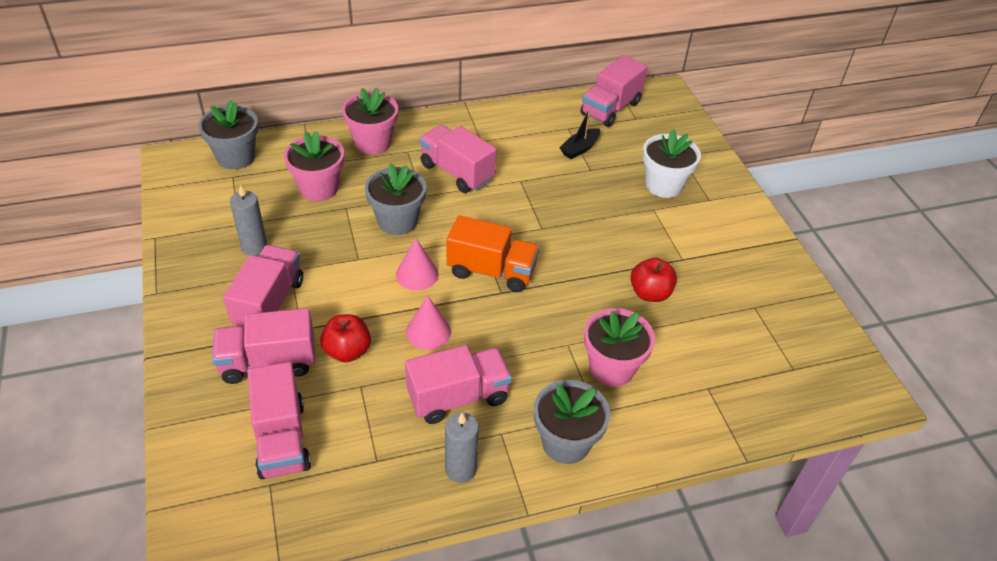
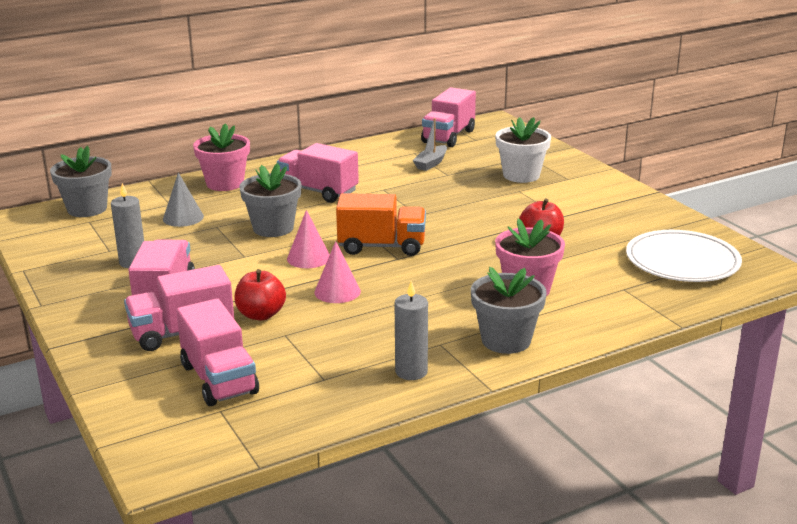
camera: 10 degrees left, 20 degrees down
pink flower pot [284,131,344,201] -> grey cone [163,172,204,227]
pink truck [405,345,512,424] -> none
black boat [559,108,600,159] -> grey boat [412,118,447,171]
none -> white plate [626,230,742,282]

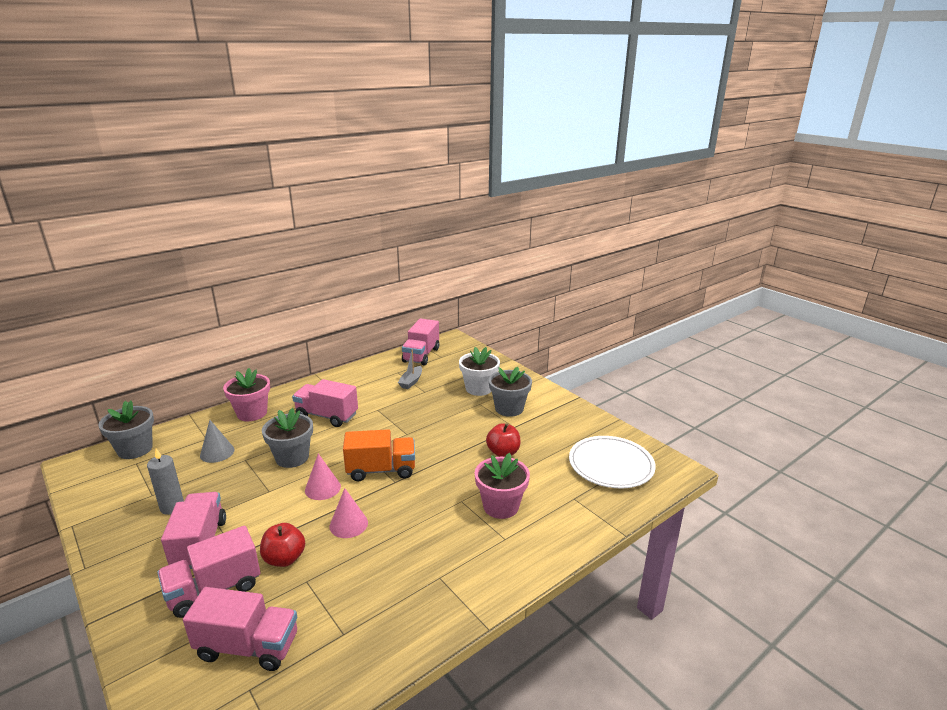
camera: 10 degrees left, 0 degrees up
pink truck [176,298,259,406] -> pink truck turned 45 degrees counterclockwise [183,587,297,671]
grey candle [395,281,428,380] -> none
grey flower pot [471,267,547,354] -> grey flower pot moved to [489,367,532,417]

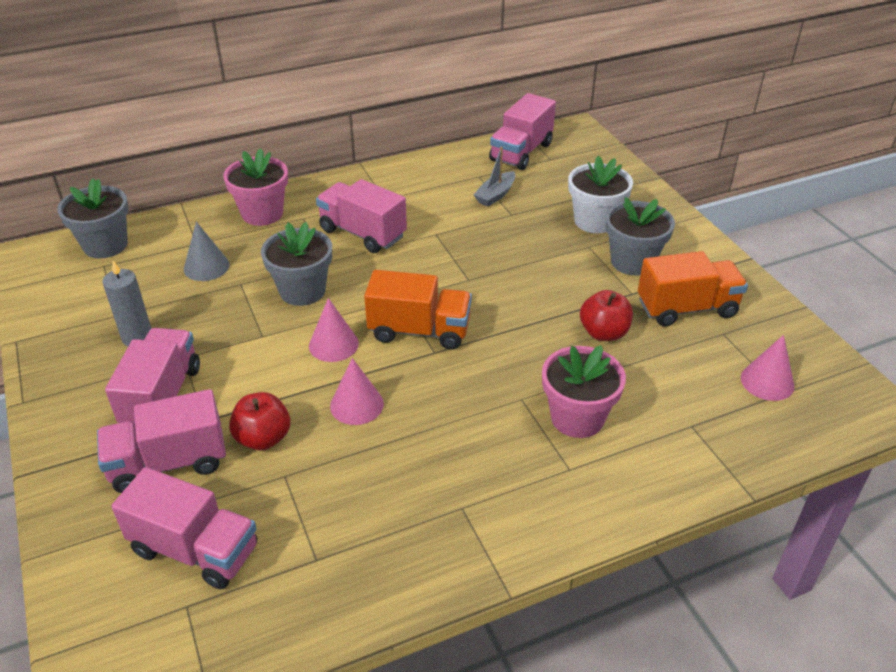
camera: 15 degrees right, 15 degrees up
white plate [569,436,656,489] -> pink cone [741,335,795,401]
none -> orange truck [638,251,748,327]

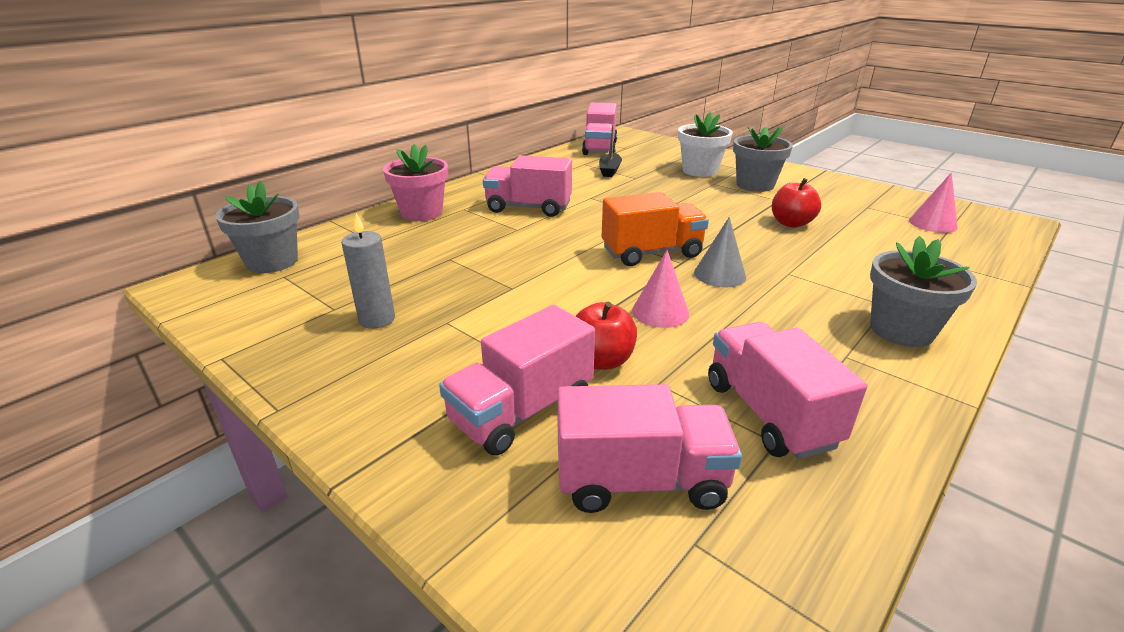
camera: 25 degrees left, 10 degrees down
pink truck [105,328,200,424] -> pink truck moved to [708,322,867,459]
grey cone [184,222,230,281] -> grey cone moved to [694,217,746,287]
grey flower pot [261,222,332,306] -> grey flower pot moved to [870,236,977,347]
pink cone [309,298,359,362] -> none
grey boat [474,147,515,207] -> black boat [599,124,622,177]
pink flower pot [542,345,626,438] -> none
orange truck [638,251,748,327] -> none

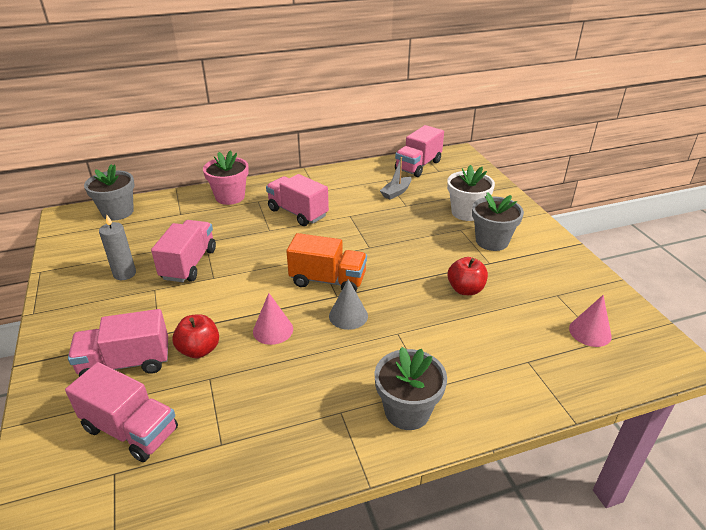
camera: 30 degrees right, 5 degrees up
black boat [599,124,622,177] -> grey boat [380,157,412,200]
pink truck [708,322,867,459] -> pink truck moved to [151,220,216,282]

